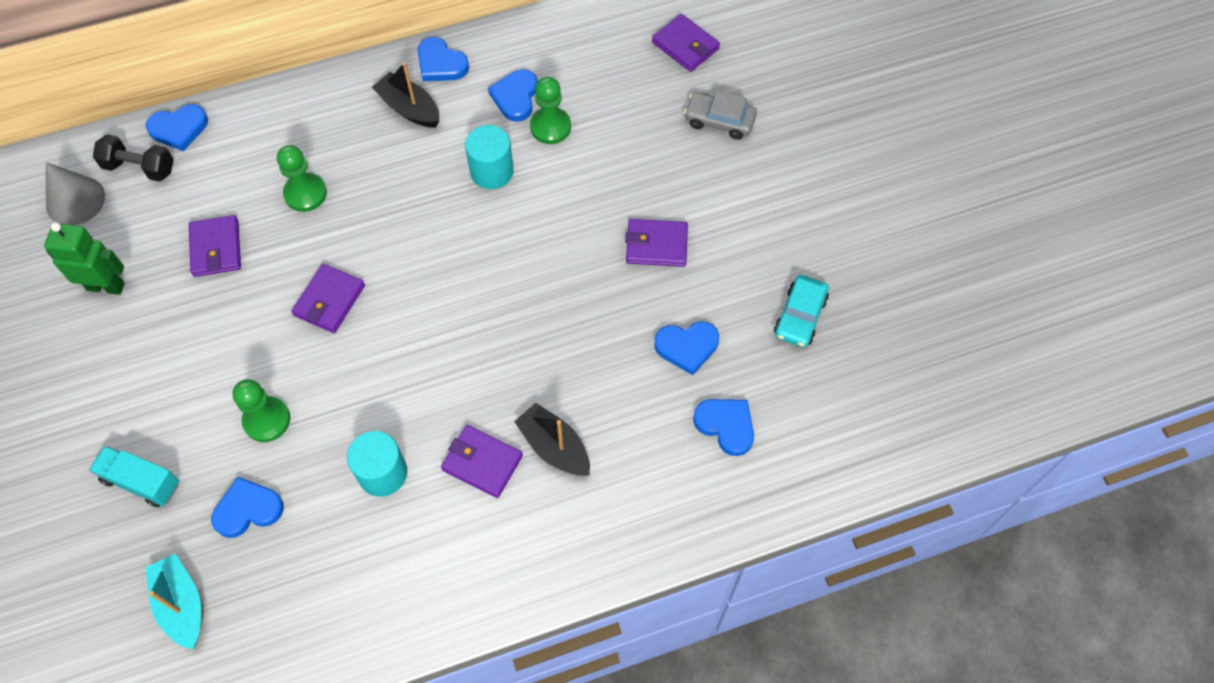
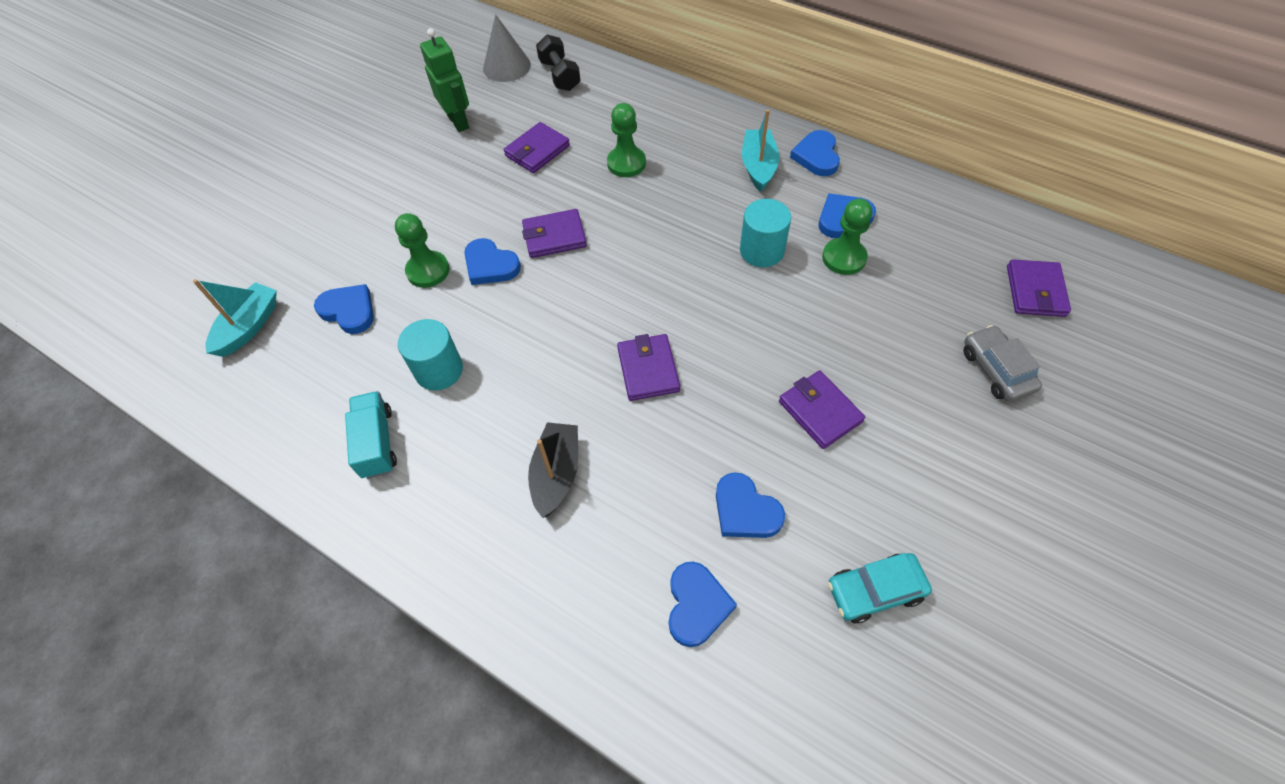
camera: 55 degrees right, 5 degrees down
turquoise truck [89,446,179,507] -> turquoise truck moved to [345,391,397,479]
blue heart [146,104,208,151] -> blue heart moved to [464,238,521,285]
black boat [372,62,439,127] -> turquoise boat [742,109,779,192]
purple wallet [441,425,523,498] -> purple wallet moved to [617,334,680,401]

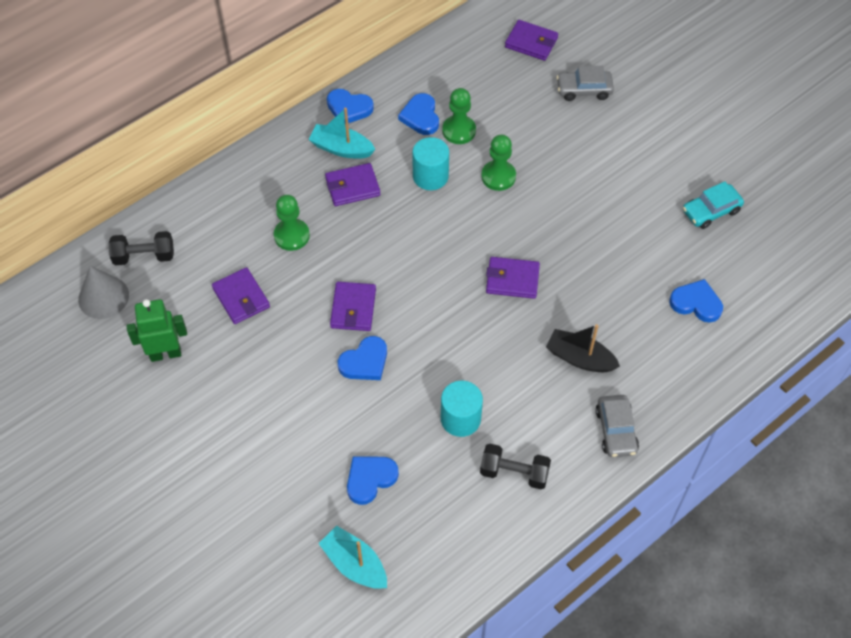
camera: 75 degrees left, 0 degrees up
turquoise truck [345,391,397,479] -> black dumbbell [480,443,551,490]
green pawn [395,213,449,288] -> green pawn moved to [481,135,516,191]
blue heart [716,472,785,538] -> none
purple wallet [779,371,865,449] -> purple wallet moved to [325,163,381,206]
turquoise car [828,553,932,624] -> turquoise car turned 60 degrees clockwise [683,181,744,229]
none -> grey car [595,395,639,457]

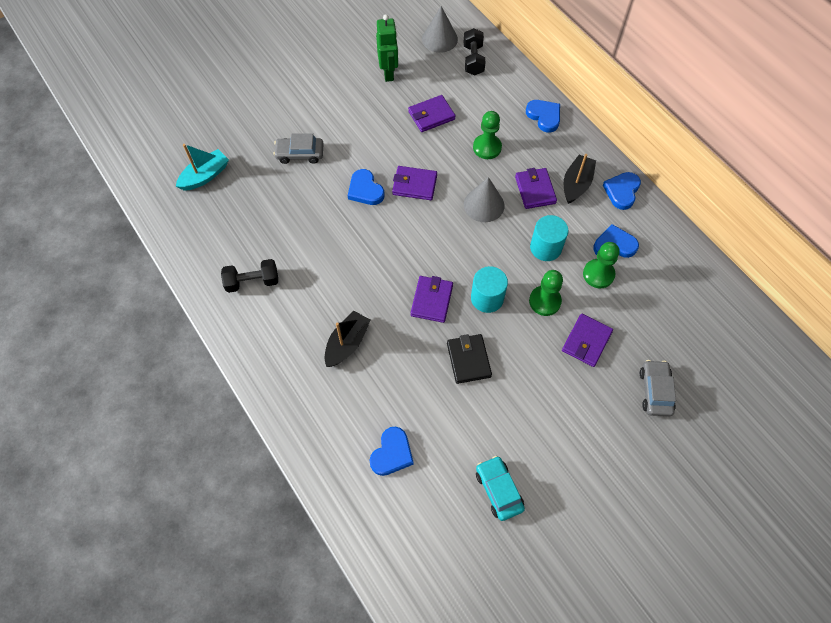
camera: 95 degrees right, 5 degrees up
turquoise boat [308,108,375,158] -> black boat [564,154,596,204]
blue heart [347,456,399,505] -> blue heart moved to [526,100,560,133]
turquoise cylinder [441,381,483,437] -> turquoise cylinder moved to [471,266,508,313]
black dumbbell [480,443,551,490] -> black dumbbell turned 60 degrees clockwise [221,259,278,293]
purple wallet [505,20,558,61] -> purple wallet moved to [562,314,613,367]
grey car [595,395,639,457] -> grey car moved to [273,133,324,164]
none -> black wallet [447,334,492,384]
none -> grey cone [464,177,504,222]

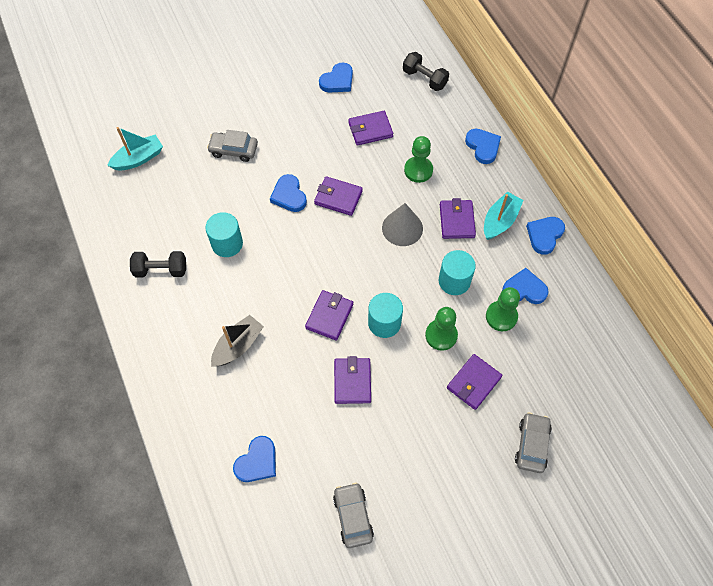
camera: 10 degrees right, 0 degrees up
green robot [376,14,398,82] -> blue heart [319,62,353,93]
grey cone [422,6,458,53] -> none
black wallet [447,334,492,384] -> purple wallet [334,356,371,404]
black dumbbell [464,28,485,76] -> black dumbbell turned 60 degrees counterclockwise [403,52,449,91]
turquoise car [476,456,525,521] -> grey car [333,482,374,548]
black boat [564,154,596,204] -> turquoise boat [484,191,524,240]
none -> turquoise cylinder [205,212,243,257]

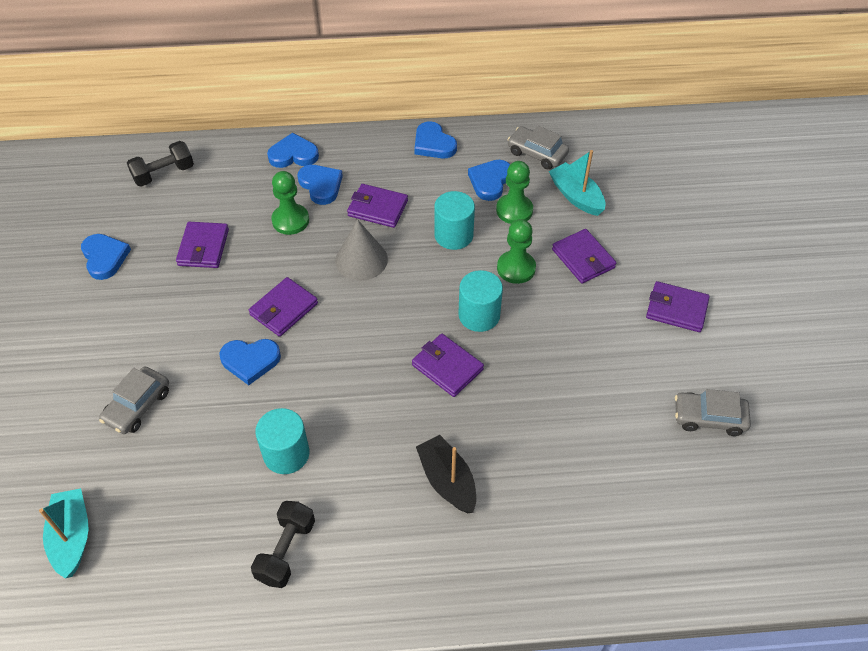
camera: 70 degrees left, 10 degrees down
blue heart [233,436,276,482] -> blue heart moved to [297,165,343,205]
purple wallet [334,356,371,404] -> purple wallet moved to [646,281,710,332]
turquoise boat [484,191,524,240] -> turquoise boat moved to [549,150,606,216]
grey car [515,412,552,473] -> grey car moved to [507,126,569,169]

